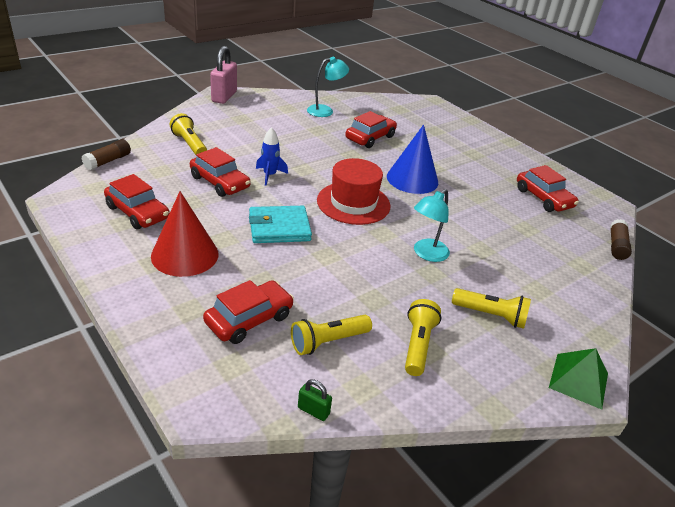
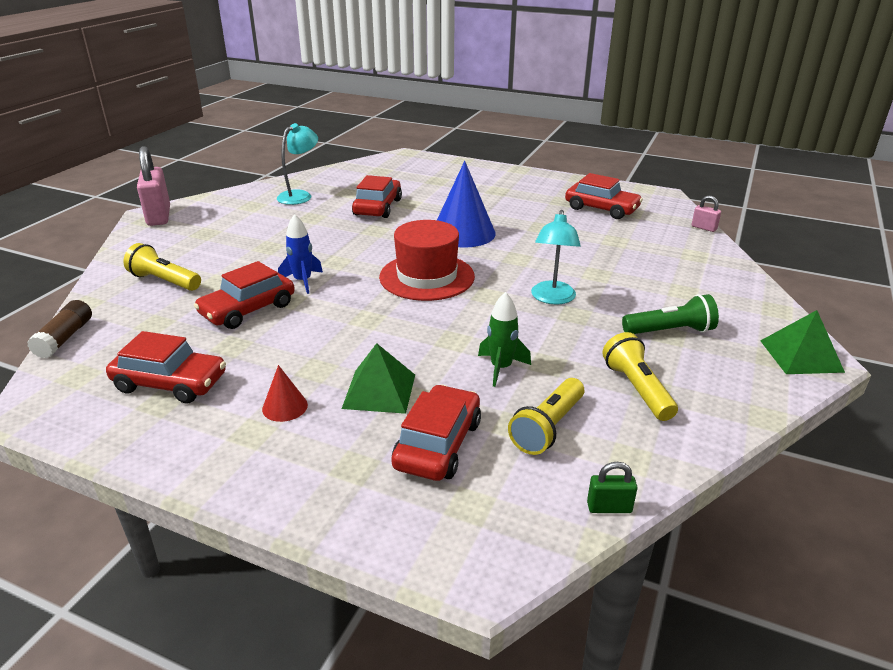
camera: 25 degrees left, 5 degrees down
red cone [151,191,218,277] -> red cone [262,365,308,422], size x0.47
red car [190,147,250,197] -> red car turned 120 degrees clockwise [194,261,295,329]
turquoise wallet [249,206,312,243] -> none
yellow flashlight [452,288,531,329] -> green flashlight [622,294,719,334]
brown glue stick [610,219,632,260] -> pink padlock [691,196,721,232]
none -> green pyramid [342,343,415,414]
none -> green rocket [478,292,531,387]

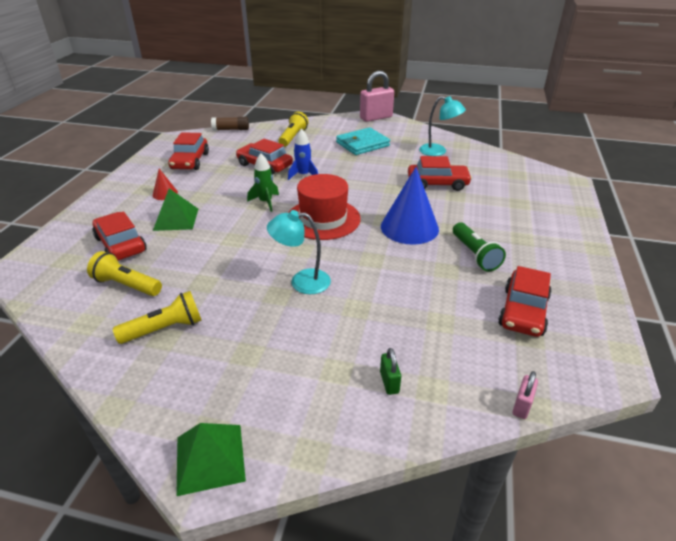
camera: 80 degrees right, 5 degrees up
red car [391,384,481,481] -> red car turned 135 degrees counterclockwise [92,211,147,260]
green rocket [478,292,531,387] -> green rocket moved to [247,153,279,212]
green padlock [587,462,638,513] -> green padlock moved to [380,348,401,395]
green flashlight [622,294,719,334] -> green flashlight moved to [453,222,506,272]
none -> turquoise wallet [336,127,390,155]

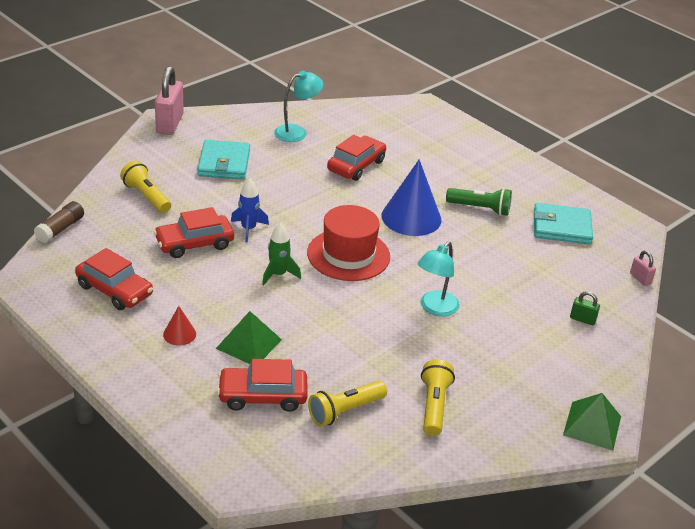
camera: 60 degrees left, 0 degrees up
red car [498,266,552,337] -> turquoise wallet [534,203,593,244]

